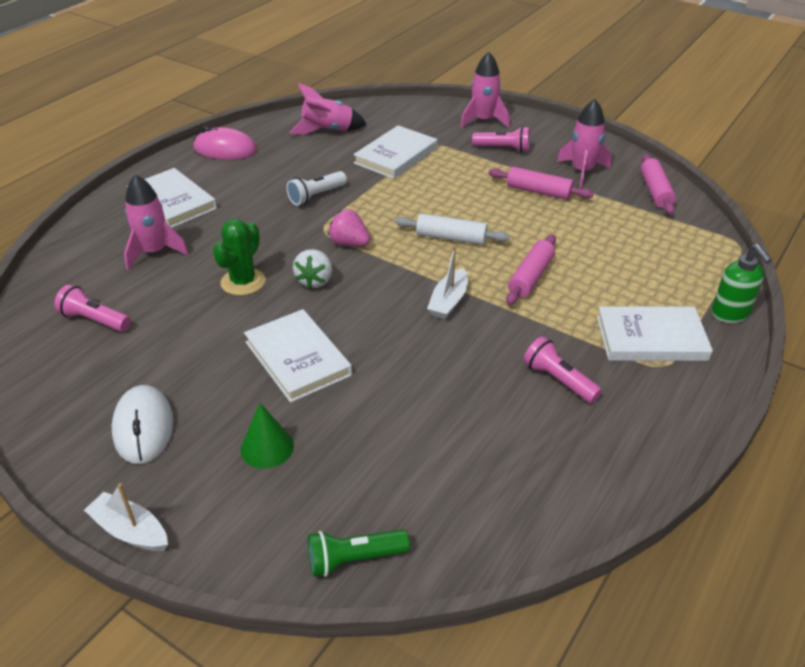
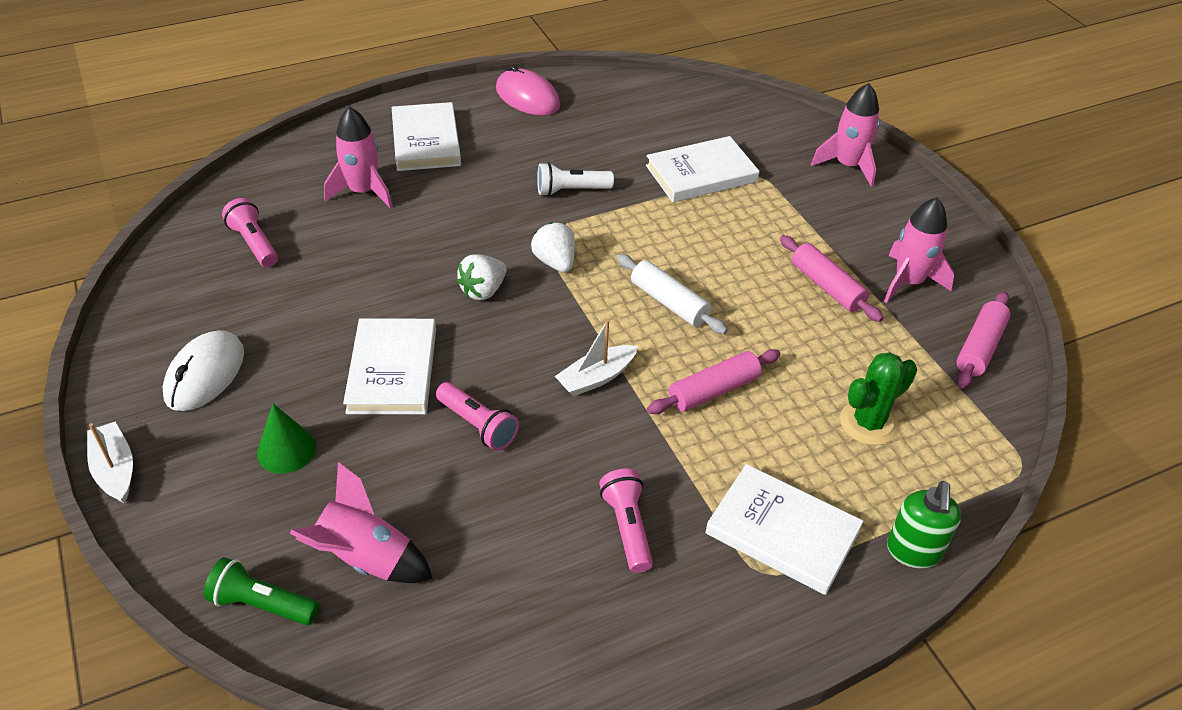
camera: 30 degrees right, 5 degrees up
green cactus [213,219,266,296] -> green cactus moved to [840,352,917,445]
pink rocket [289,83,367,135] -> pink rocket moved to [289,462,433,583]
pink strawberry [328,209,370,246] -> white strawberry [531,222,575,272]
pink flashlight [472,126,530,152] -> pink flashlight moved to [436,382,519,451]

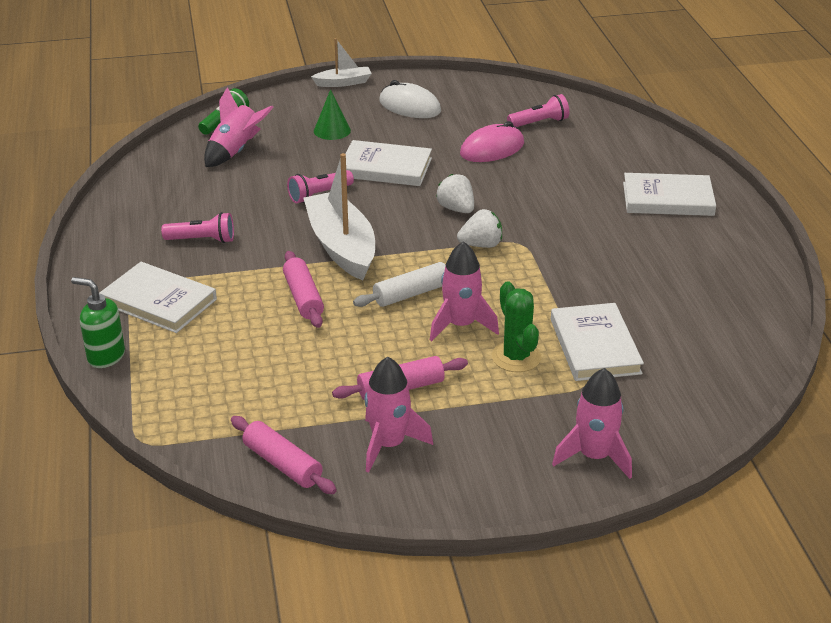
camera: 105 degrees right, 10 degrees down
pink rocket [324,106,392,208] -> pink rocket moved to [430,241,499,341]
pink mouse [496,65,560,116] -> pink mouse moved to [460,121,524,162]
white flashlight [537,162,614,196] -> none
white boat [555,319,638,396] -> white boat [304,153,375,280], size x1.92
white book [705,464,864,595] -> white book turned 75 degrees clockwise [99,262,217,333]
green cactus [840,352,917,445] -> green cactus moved to [492,281,541,372]

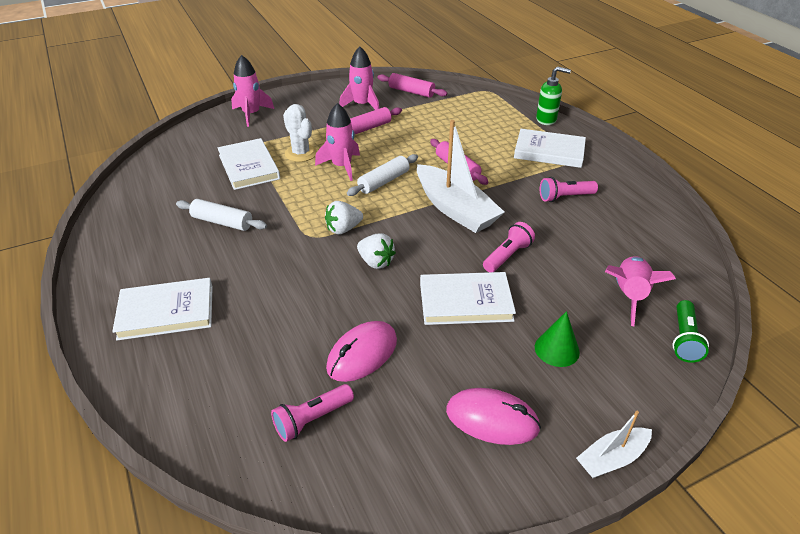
camera: 165 degrees right, 5 degrees up
white mouse [379,80,441,118] -> pink mouse [446,388,541,445]
green cactus [492,281,541,372] -> white cactus [283,104,317,162]
none -> white rolling pin [176,199,267,231]

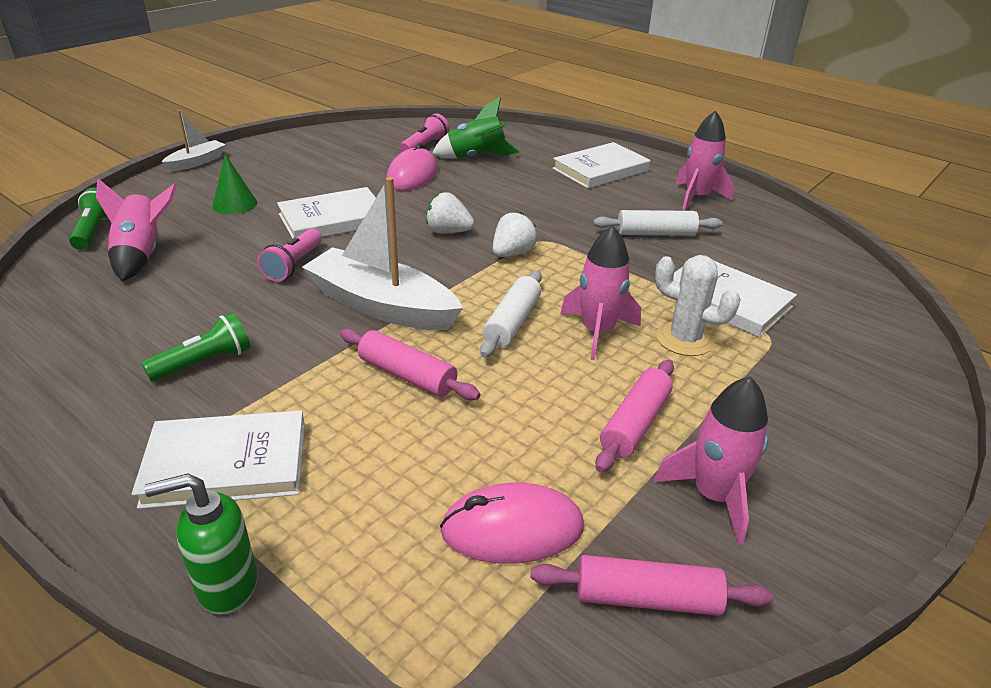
camera: 155 degrees right, 5 degrees down
pink rocket [231,55,274,127] -> pink rocket moved to [675,110,734,211]
pink mouse [446,388,541,445] -> pink mouse moved to [440,482,584,563]
pink flashlight [540,177,598,202] -> green flashlight [141,313,250,382]
none -> green rocket [432,97,519,159]

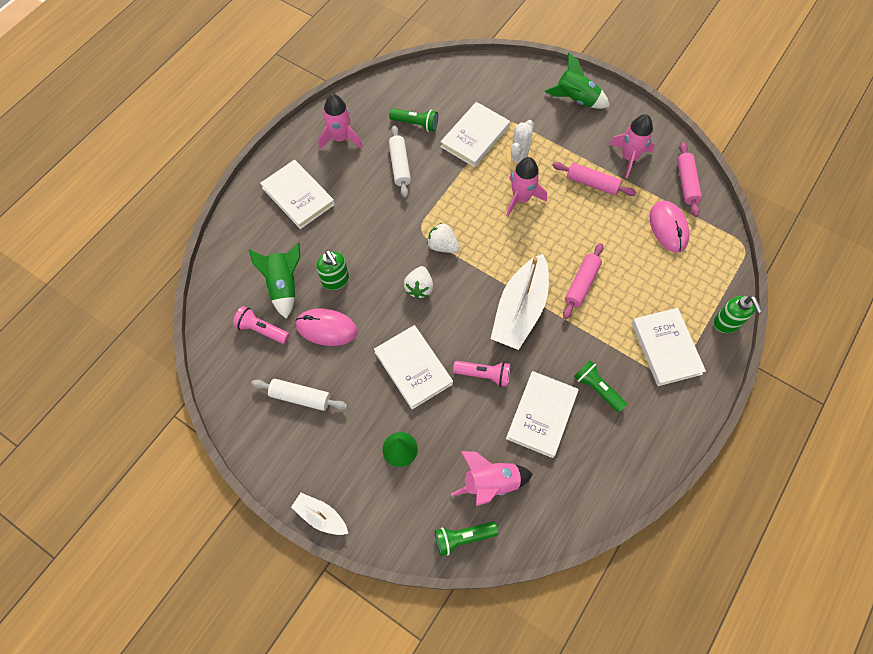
camera: 95 degrees left, 30 degrees up
white rolling pin [480,271,542,357] -> white rolling pin moved to [251,379,348,411]
none -> green soap dispenser [317,250,349,290]
none -> green flashlight [389,108,438,132]
none -> white book [506,371,579,458]
none -> green rocket [544,53,610,109]

